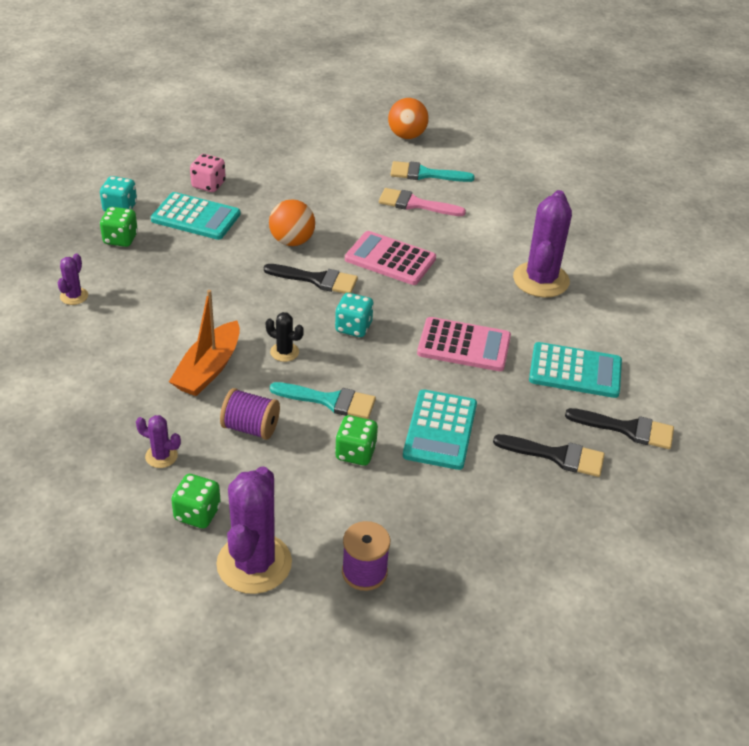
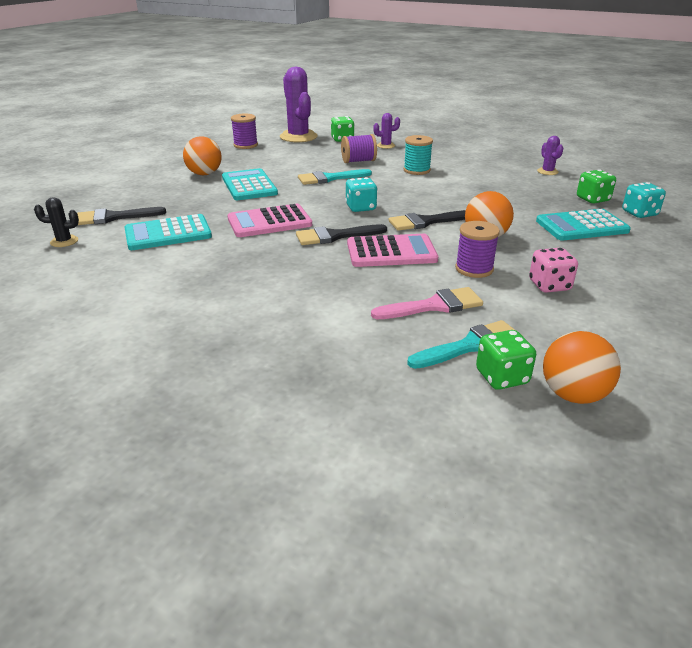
camera: 150 degrees right, 10 degrees down
orange boat [169,290,240,396] -> turquoise spool [404,135,433,175]
pink dice [190,154,226,192] -> pink dice moved to [529,248,578,293]
black cactus [265,312,304,362] -> black cactus moved to [34,197,79,247]
green dice [335,415,378,466] -> green dice moved to [476,330,536,390]
black brush [493,434,605,477] -> black brush moved to [296,224,387,245]
purple cactus [513,190,572,298] -> none
none -> orange ball [183,136,222,175]
none -> purple spool [455,221,500,278]

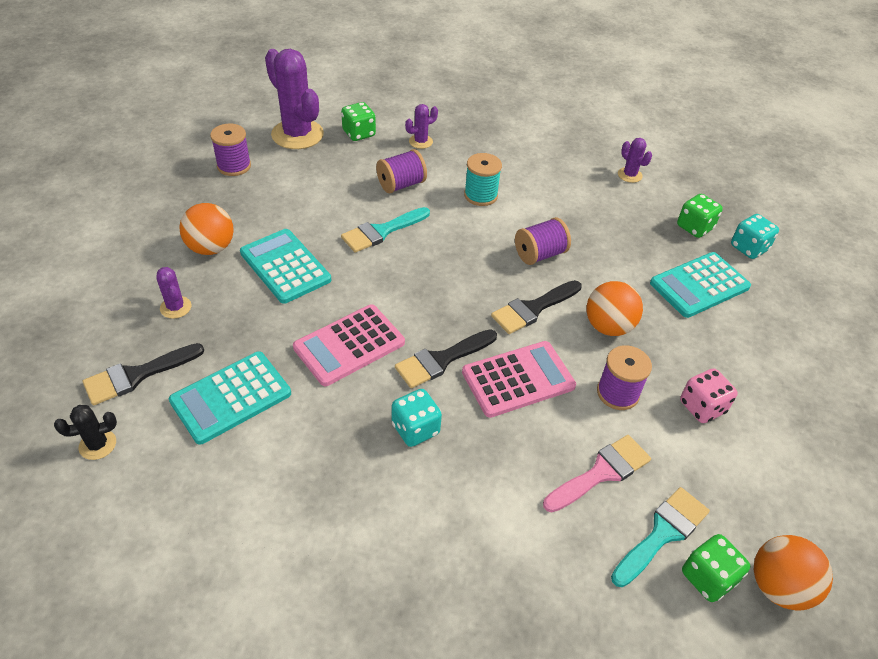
camera: 20 degrees left, 15 degrees up
turquoise dice [345,177,378,212] -> turquoise dice moved to [392,389,442,447]
none -> purple cactus [156,267,192,319]
none -> purple spool [515,217,571,265]

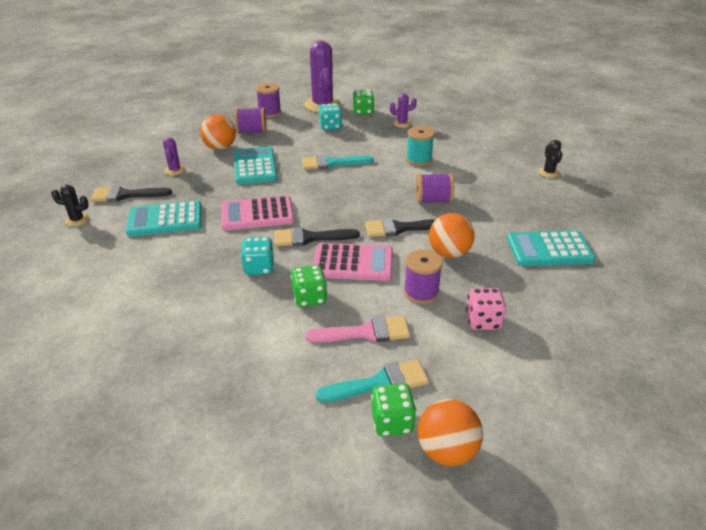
camera: 30 degrees right, 10 degrees down
purple spool [376,149,427,193] -> purple spool moved to [235,107,266,133]
purple cactus [618,138,652,183] -> black cactus [539,140,563,178]
green dice [677,194,723,238] -> green dice moved to [291,265,327,307]
turquoise dice [731,214,779,259] -> turquoise dice moved to [318,103,342,130]

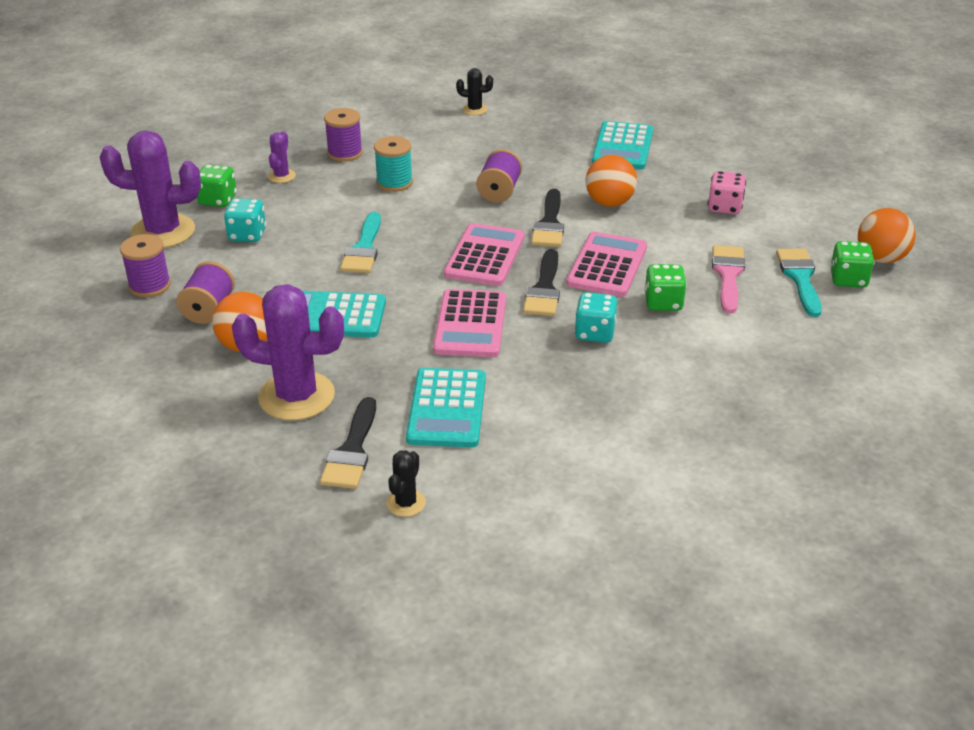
camera: 75 degrees left, 0 degrees up
purple cactus [163,137,185,175] -> purple cactus [232,284,344,420], size x2.15
purple spool [404,249,443,304] -> purple spool moved to [324,108,363,162]
none -> pink calculator [444,223,525,286]

